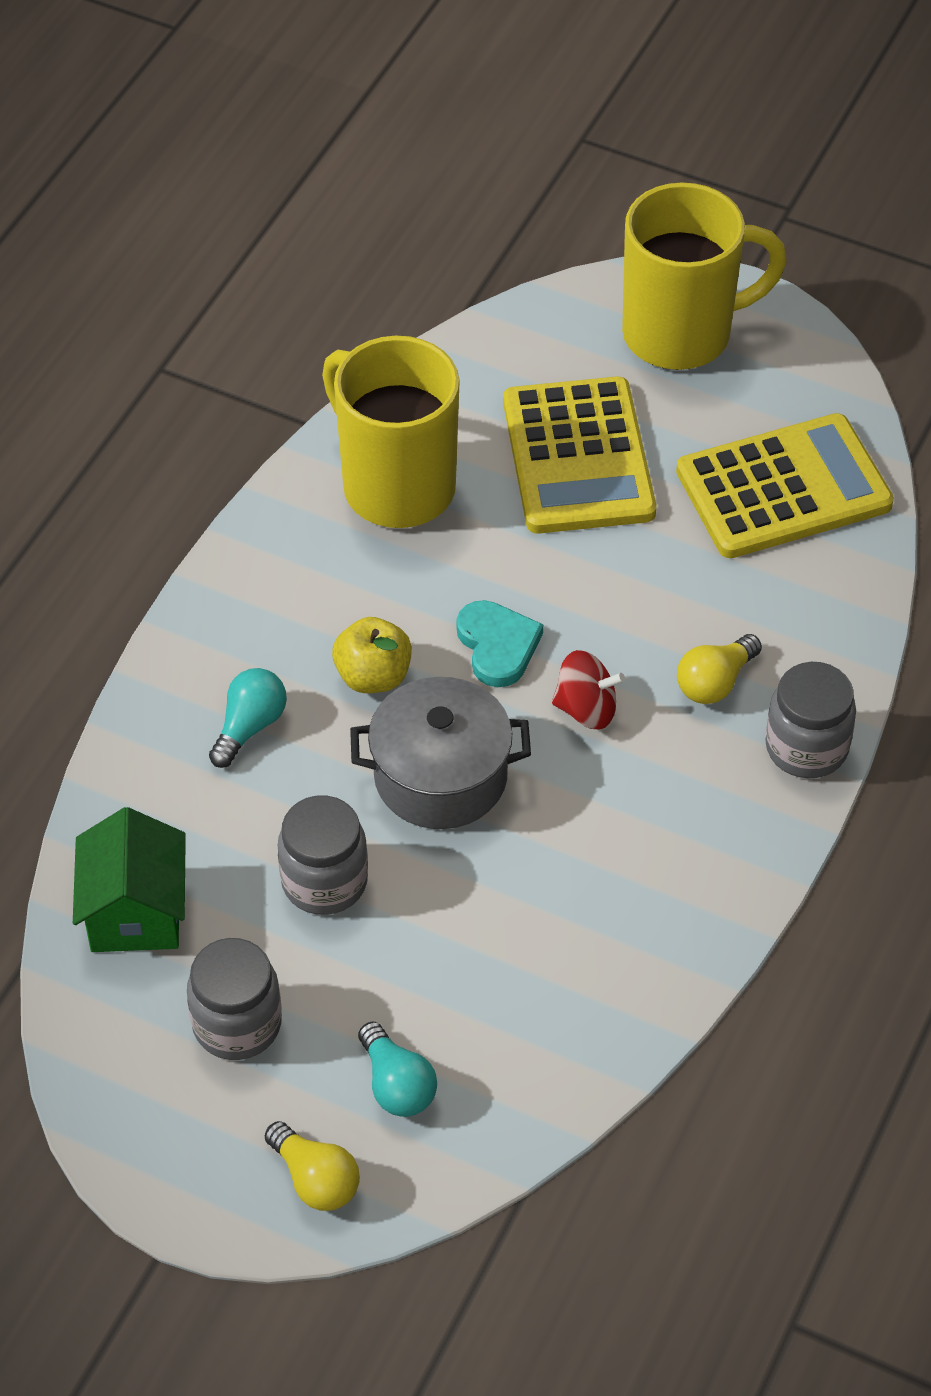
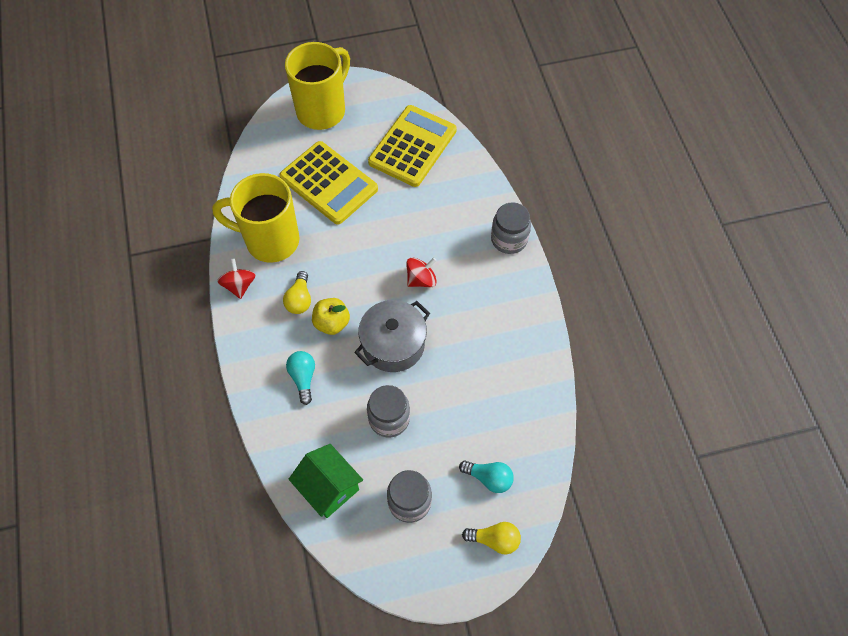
camera: 40 degrees left, 10 degrees up
turquoise heart [456,600,543,687] -> none
yellow light bulb [677,634,762,704] -> yellow light bulb moved to [283,271,311,314]
none -> red spinning top [217,258,256,299]

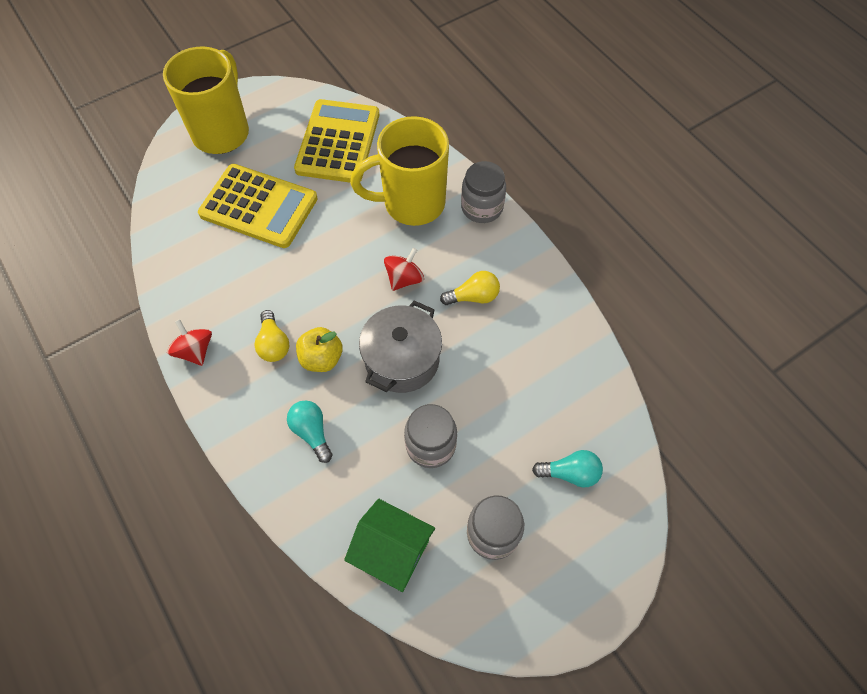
camera: 20 degrees left, 0 degrees up
yellow mug [212,173,300,263] -> yellow mug moved to [350,116,449,226]
yellow light bulb [462,522,521,554] -> yellow light bulb moved to [440,271,500,305]

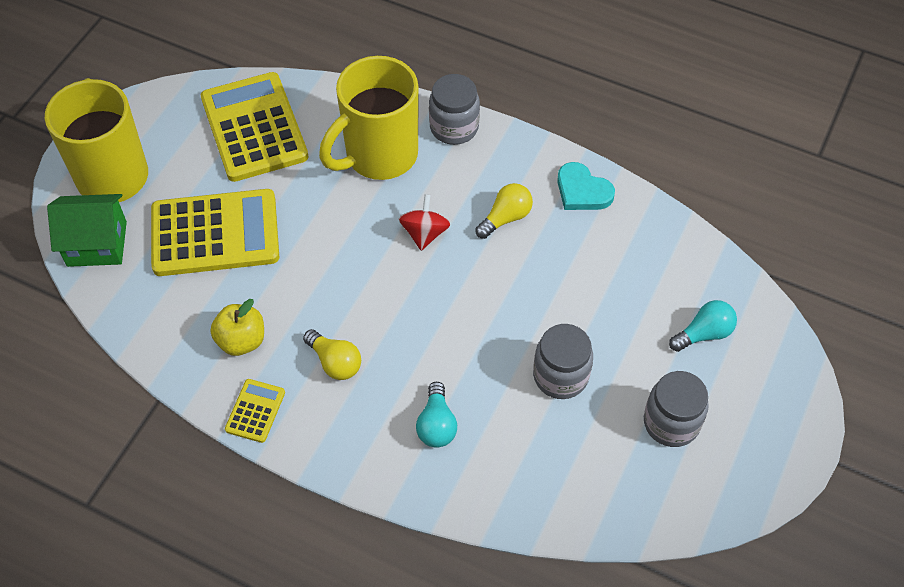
camera: 30 degrees left, 5 degrees down
red spinning top [167,319,212,366] -> yellow calculator [225,379,285,443]
turquoise light bulb [287,400,333,463] -> turquoise light bulb turned 120 degrees counterclockwise [416,382,457,448]
yellow apple [296,327,343,372] -> yellow apple moved to [210,299,264,356]
green house [344,499,435,592] -> green house moved to [47,194,127,267]
grey pot [359,300,442,393] -> none
none -> turquoise heart [557,162,615,210]

